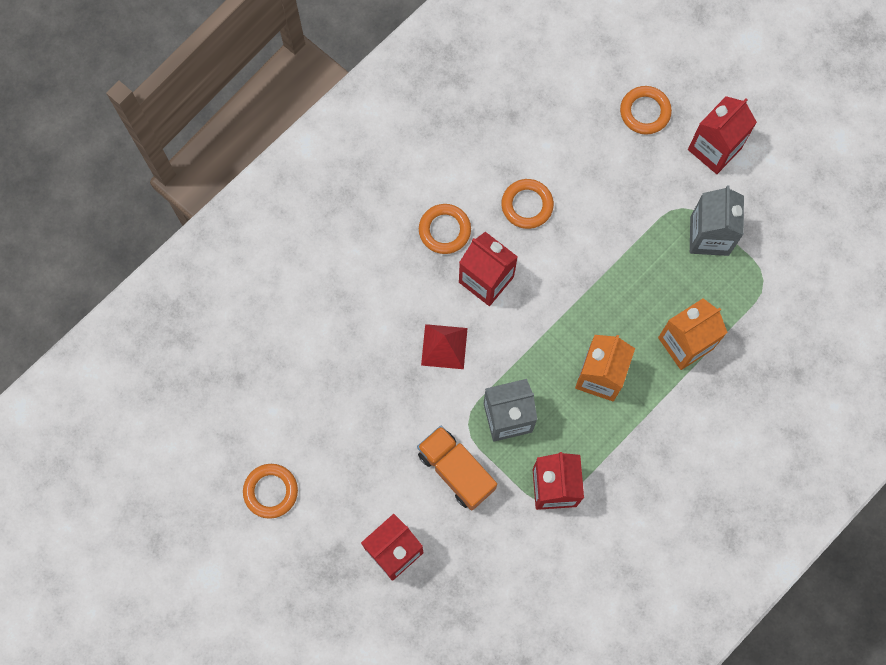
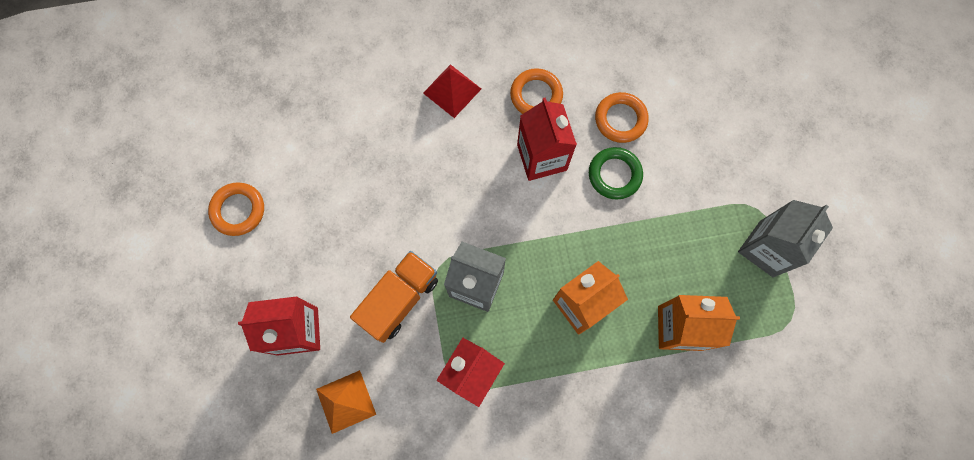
camera: 35 degrees right, 0 degrees up
orange truck [417,426,497,511] -> orange truck turned 45 degrees clockwise [350,251,438,343]
red pyramid [421,324,468,369] -> red pyramid moved to [423,64,481,118]
orange ring [620,86,672,134] -> none
red carton [688,96,757,174] -> none
none -> orange pyramid [316,370,376,434]
none -> green ring [589,147,643,199]

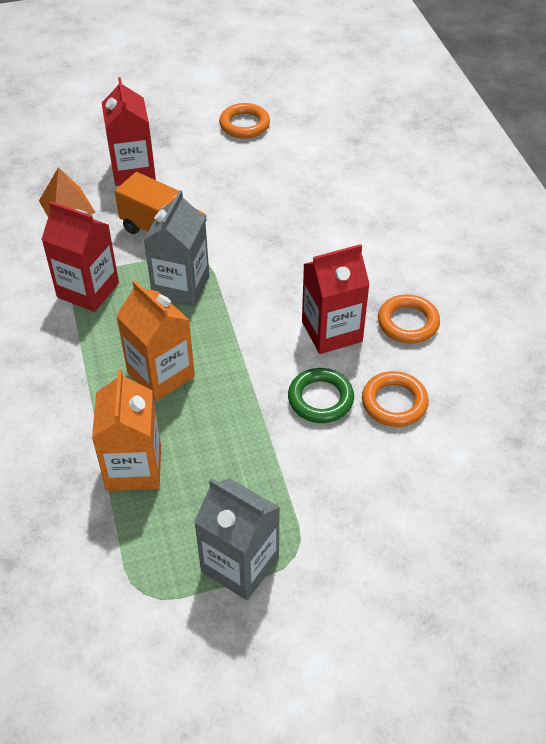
camera: 85 degrees right, 25 degrees down
red pyramid [423,64,481,118] -> none

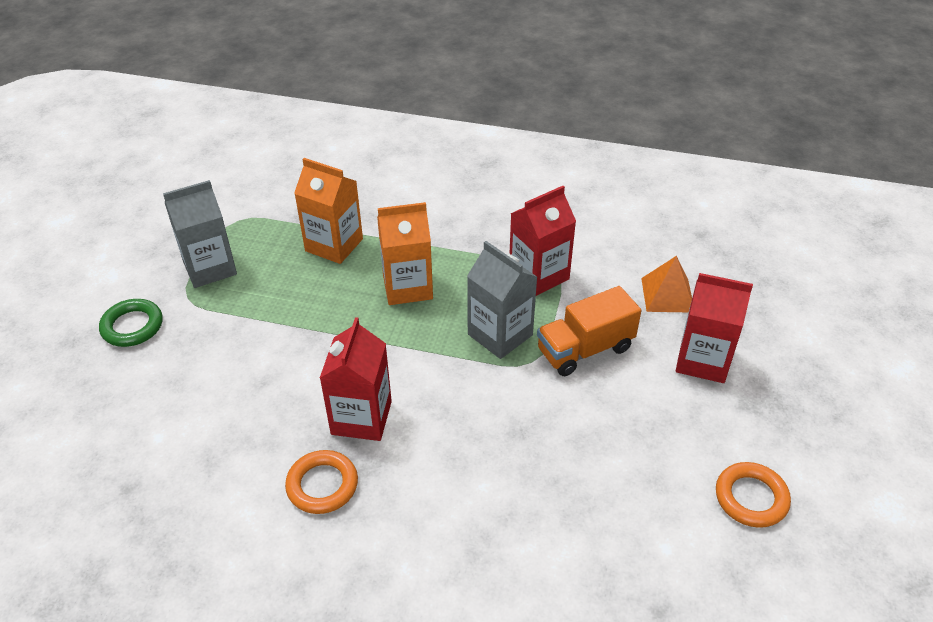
camera: 120 degrees right, 5 degrees down
green ring [288,368,354,423] -> green ring moved to [99,299,163,347]
orange ring [362,371,429,427] -> none

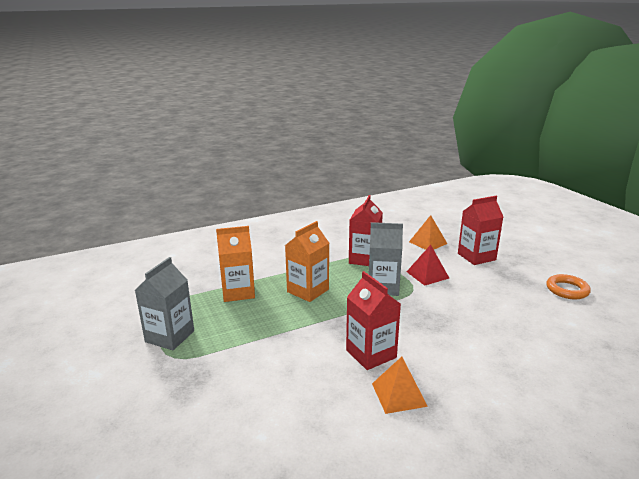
camera: 40 degrees left, 20 degrees down
green ring [99,299,163,347] -> none
orange ring [285,450,358,514] -> orange pyramid [372,357,428,414]
orange truck [537,286,641,376] -> red pyramid [407,245,449,286]

